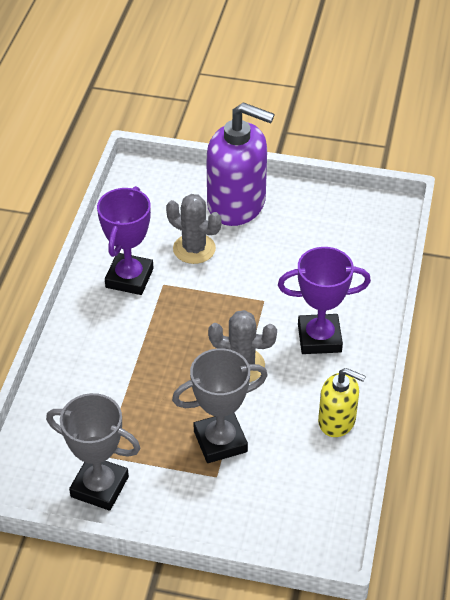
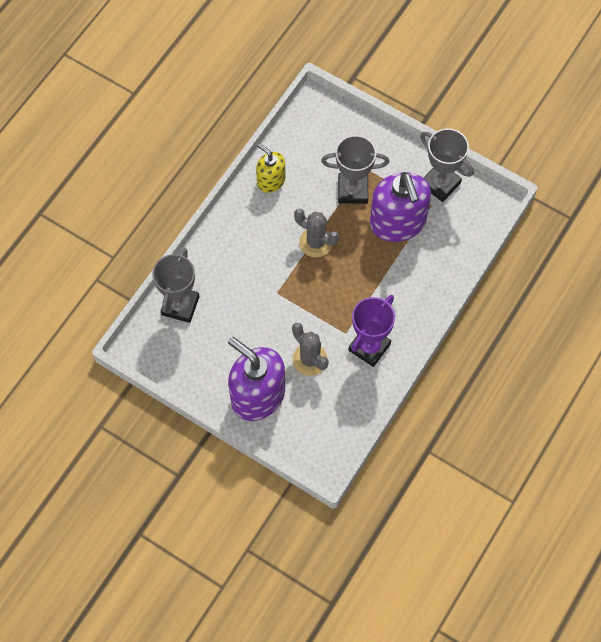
camera: 160 degrees left, 20 degrees up
purple trophy [278,247,371,354] -> none
none -> grey trophy [152,248,199,323]
none -> purple soap dispenser [370,172,431,242]

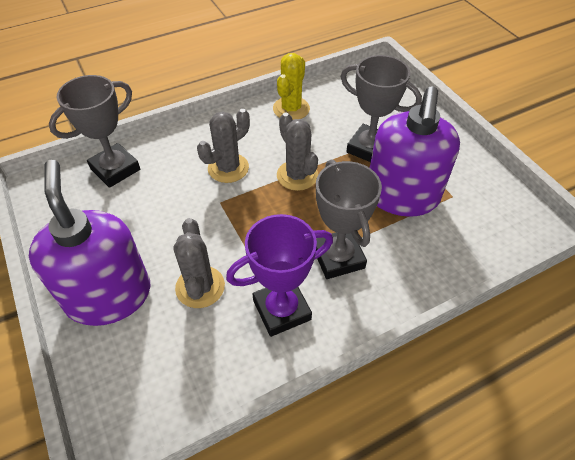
camera: 30 degrees right, 15 degrees down
yellow soap dispenser [256,143,286,193] -> yellow cactus [273,53,310,120]
grey trophy [420,128,474,202] -> grey trophy moved to [316,159,382,279]
none -> grey cactus [197,109,250,183]

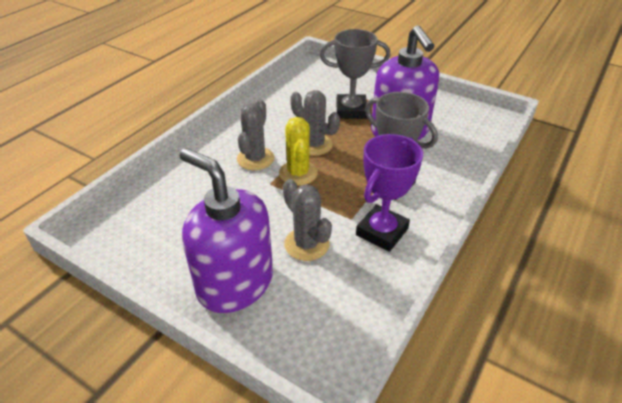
camera: 30 degrees left, 10 degrees down
grey trophy [49,75,140,188] -> none
yellow cactus [273,53,310,120] -> yellow cactus moved to [279,117,318,185]

